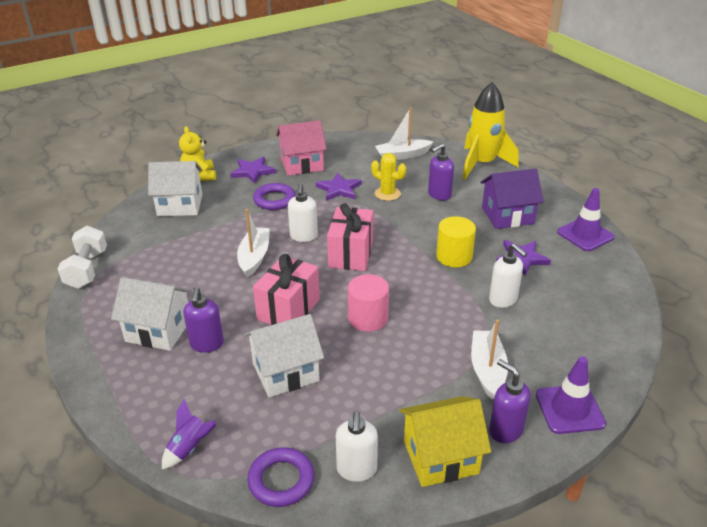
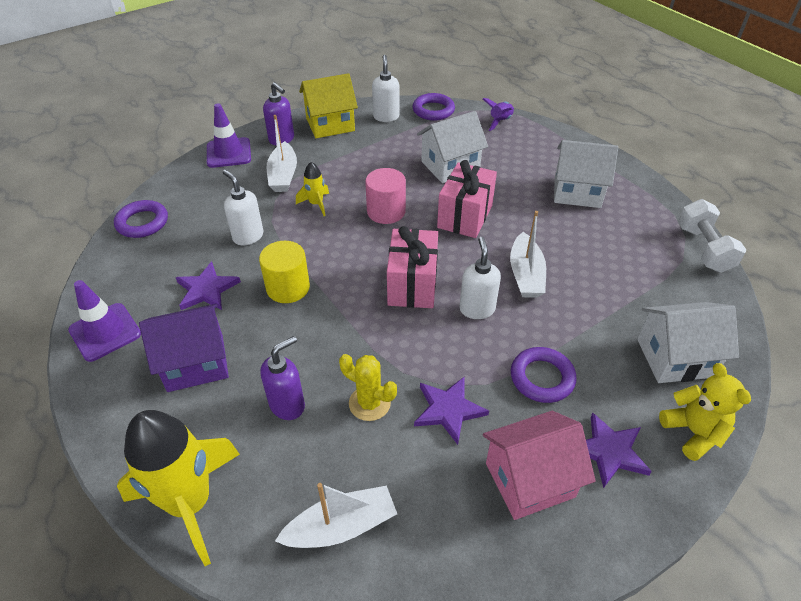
camera: 175 degrees right, 10 degrees up
purple soap dispenser [184,287,224,353] -> none
none -> purple ring [114,200,168,238]
none -> yellow rocket [296,162,329,216]

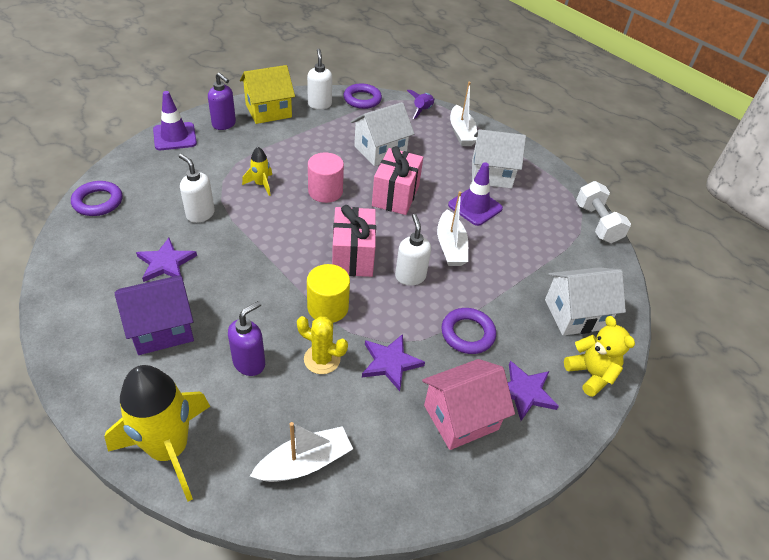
camera: 10 degrees left, 0 degrees up
purple traffic cone [68,280,141,362] -> purple traffic cone moved to [448,162,503,226]
yellow cylinder [259,241,310,303] -> yellow cylinder moved to [307,264,350,323]
white boat [267,115,297,192] -> white boat moved to [450,82,477,146]

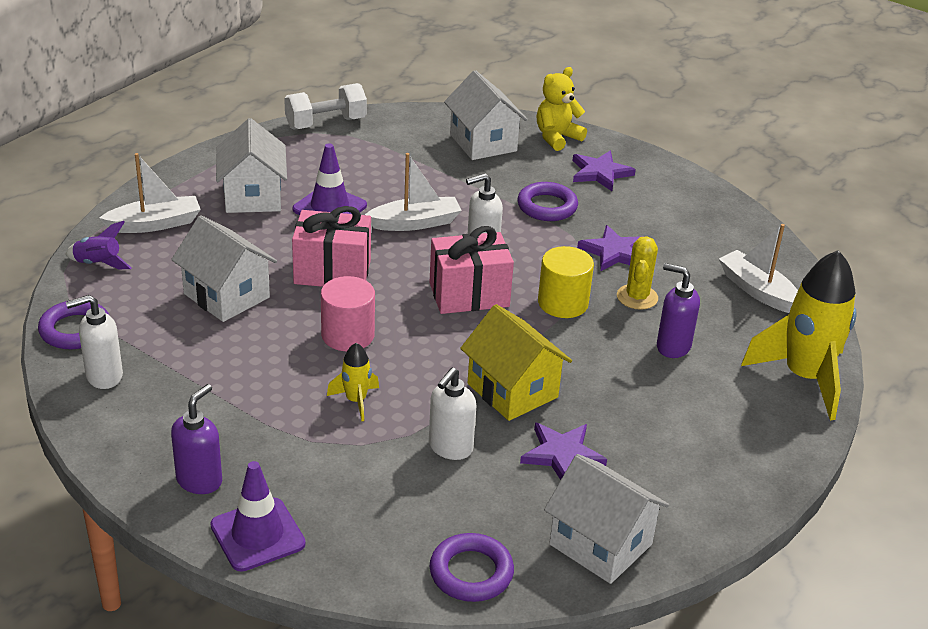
camera: 100 degrees left, 10 degrees down
purple house [114,275,194,355] -> none
yellow house [240,65,295,124] -> yellow house moved to [460,304,572,421]
pink house [422,359,515,450] -> none
none -> white house [544,454,669,584]

